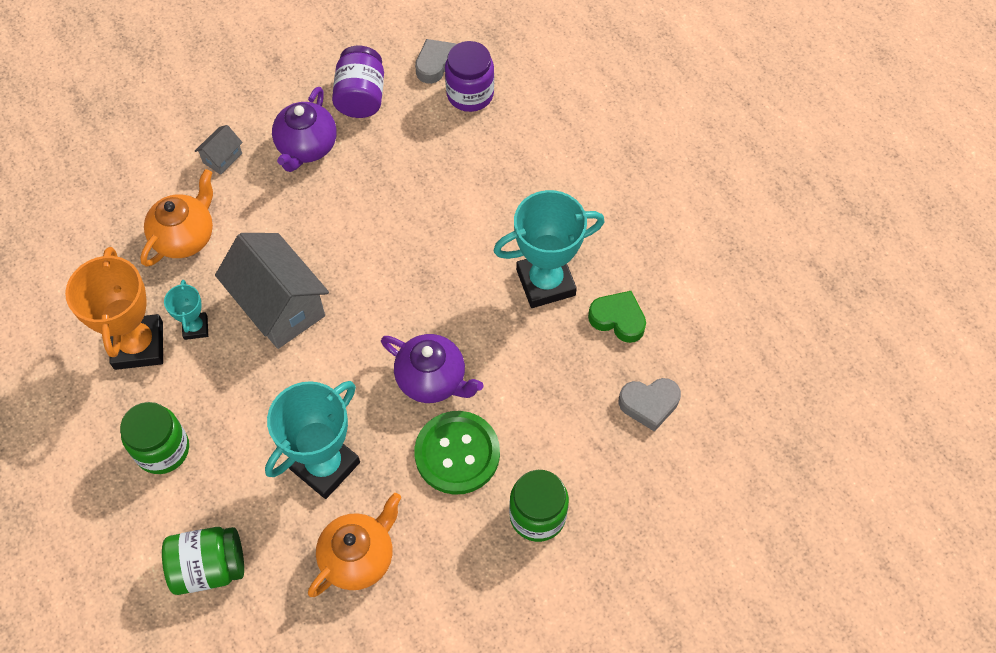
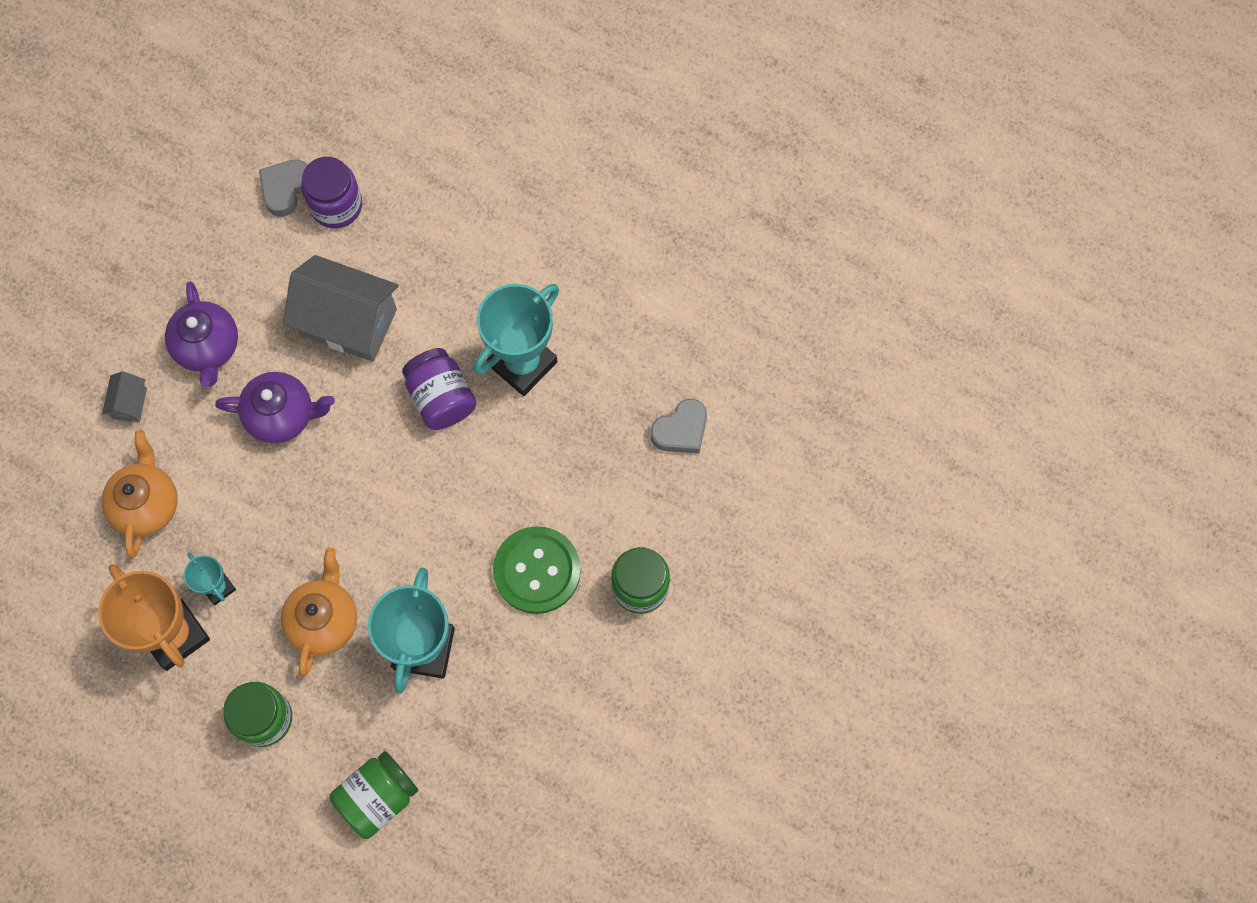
camera: 30 degrees left, 10 degrees up
grey house [215,233,329,349] -> grey house moved to [283,255,399,362]
orange teapot [308,493,402,597] -> orange teapot moved to [281,548,357,677]
purple jar [332,46,384,118] -> purple jar moved to [402,348,477,430]
purple teapot [381,334,483,403] -> purple teapot moved to [215,372,335,443]
green heart [588,291,646,343] -> none

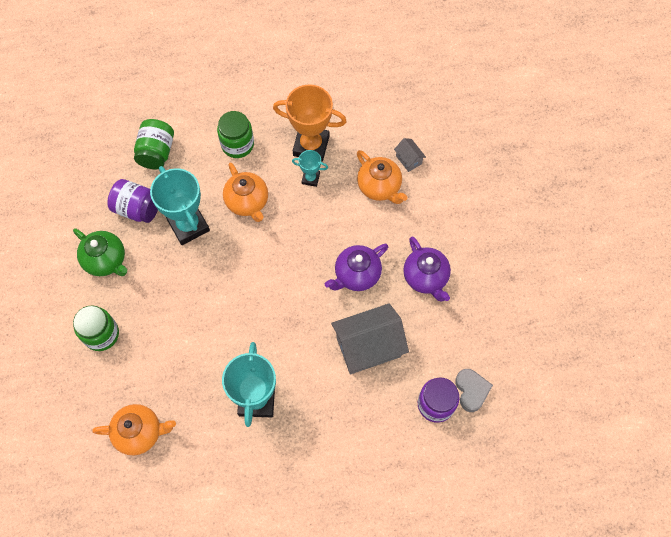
camera: 140 degrees right, 5 degrees down
grey house [102,371,147,422] -> grey house moved to [394,138,426,172]
purple teapot [165,282,238,387] -> purple teapot turned 150 degrees counterclockwise [403,237,451,301]
purple jar [402,348,477,430] -> purple jar moved to [107,179,158,223]
green button [493,526,581,614] -> none
grey heart [650,399,707,453] -> orange teapot [92,404,176,455]
none -> green teapot [73,228,127,276]

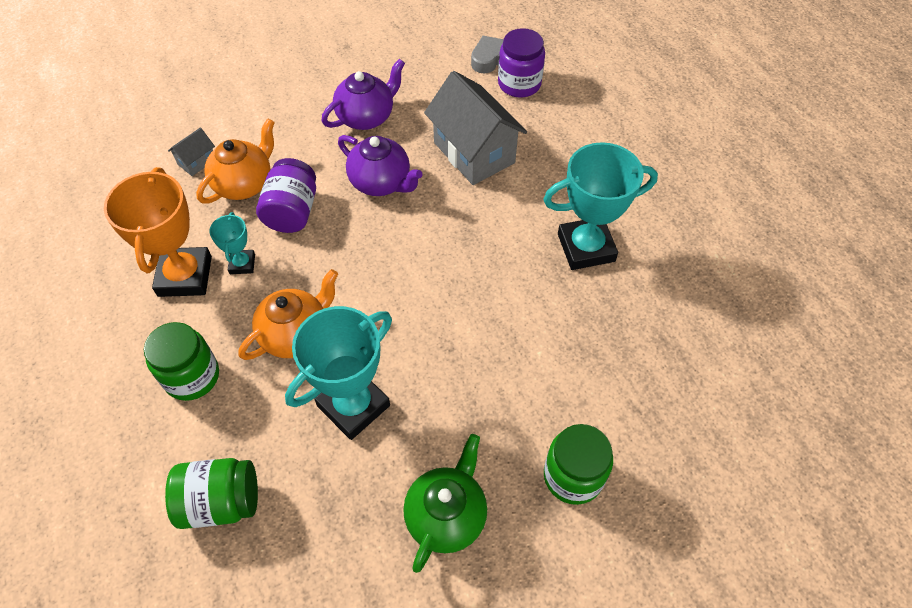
camera: 105 degrees left, 10 degrees down
orange teapot [92,404,176,455] -> none
purple jar [107,179,158,223] -> purple jar moved to [256,158,316,233]

